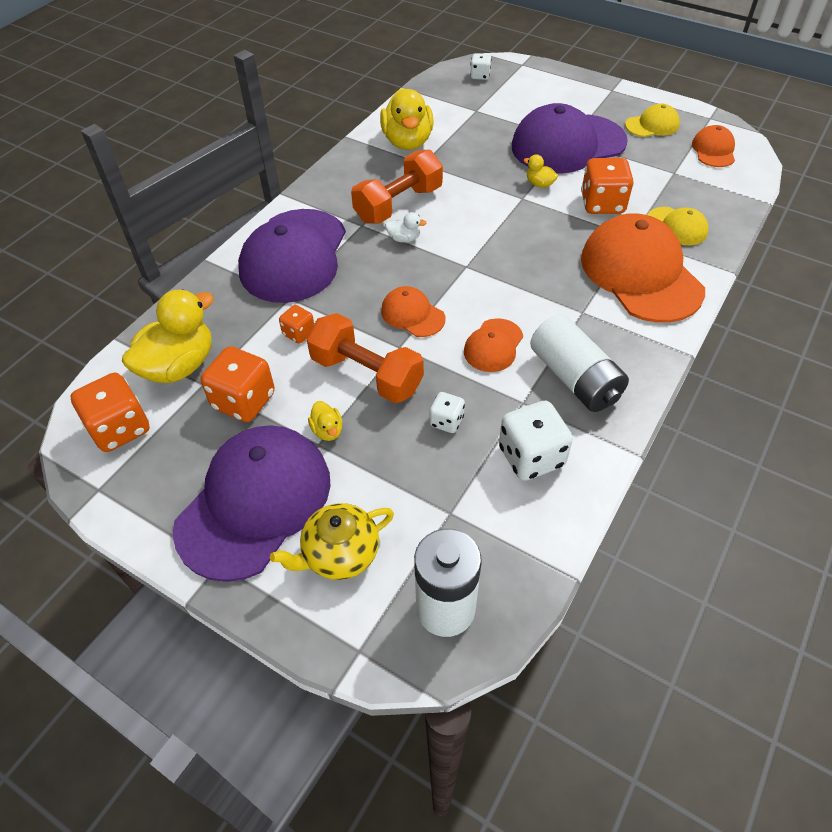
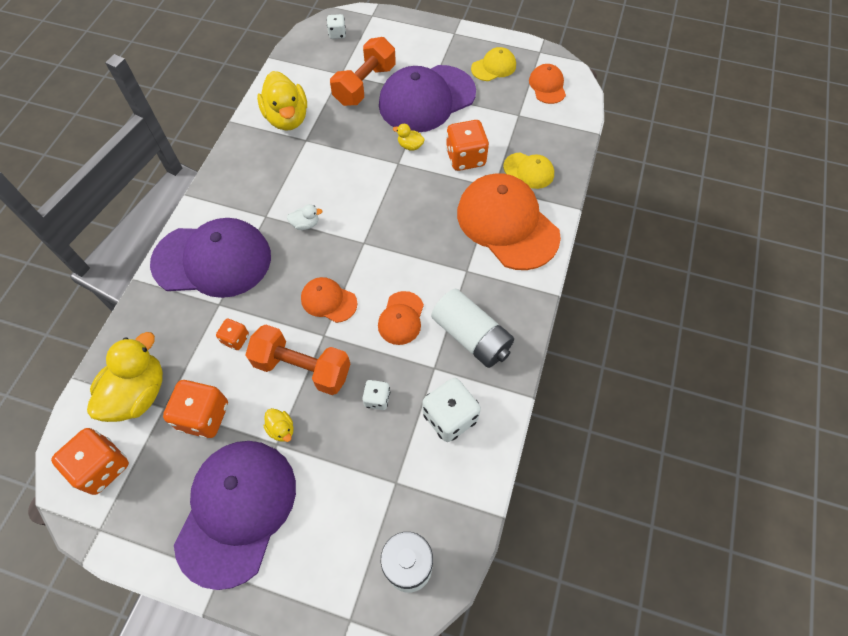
camera: 15 degrees left, 10 degrees up
purple cap [238,209,346,303] -> purple cap turned 90 degrees counterclockwise [150,218,271,298]
yellow teapot [270,503,394,580] -> none
orange dumbbell [351,149,443,224] -> orange dumbbell moved to [330,37,396,106]

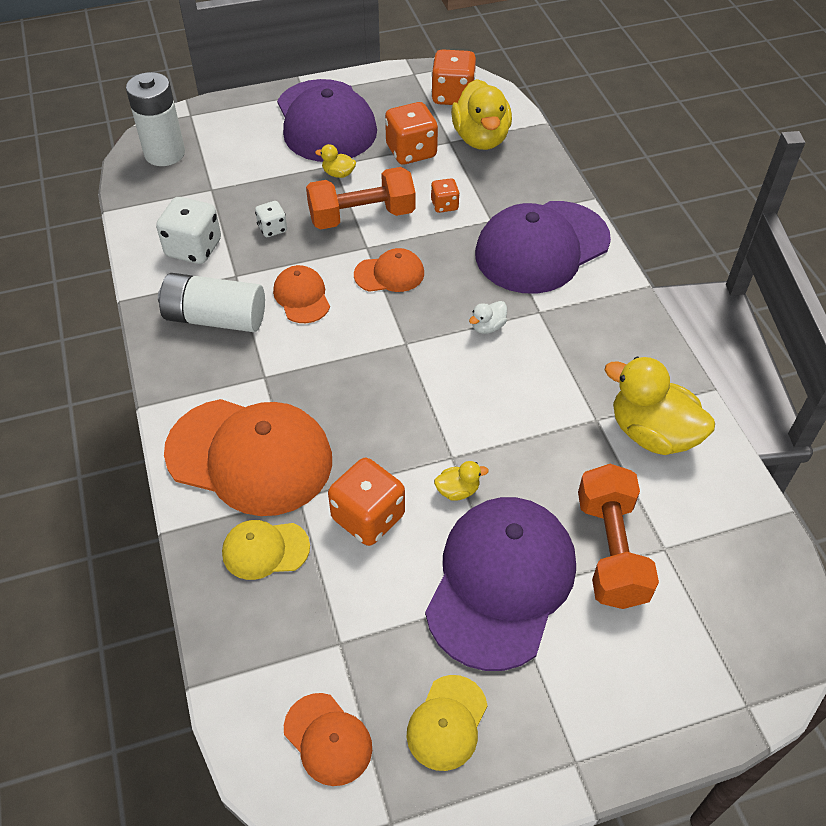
camera: 145 degrees right, 10 degrees down
white dice [327,14,346,39] -> none

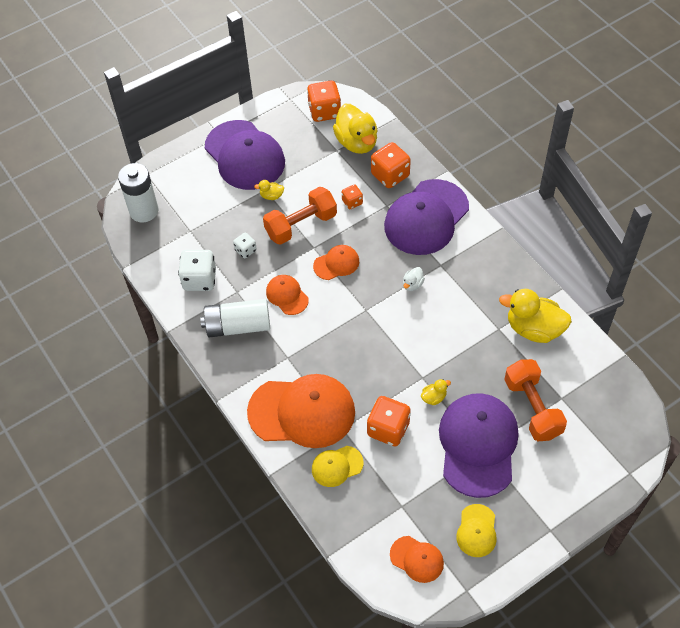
camera: 15 degrees left, 5 degrees up
orange dice [385,102,438,164] -> orange dice moved to [371,142,411,188]

